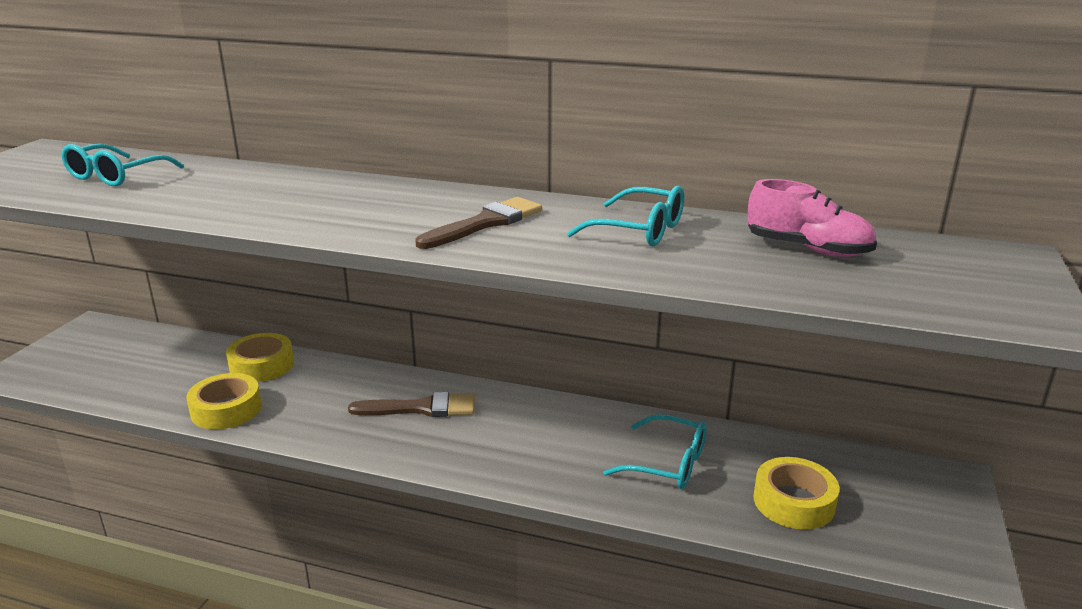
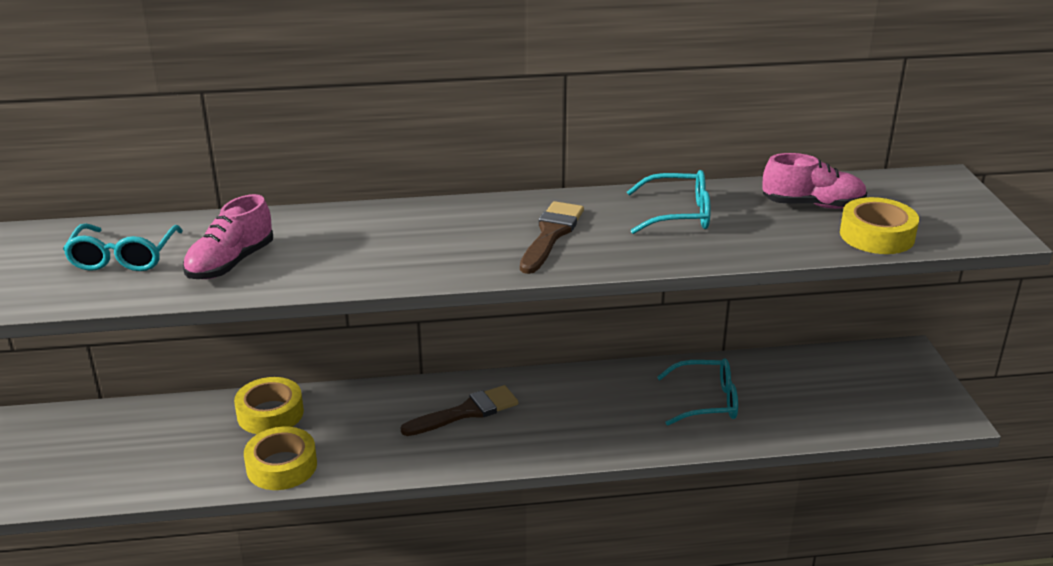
camera: 25 degrees left, 5 degrees up
yellow tape [754,457,839,529] -> yellow tape moved to [840,197,919,254]
none -> pink shoe [183,194,273,279]

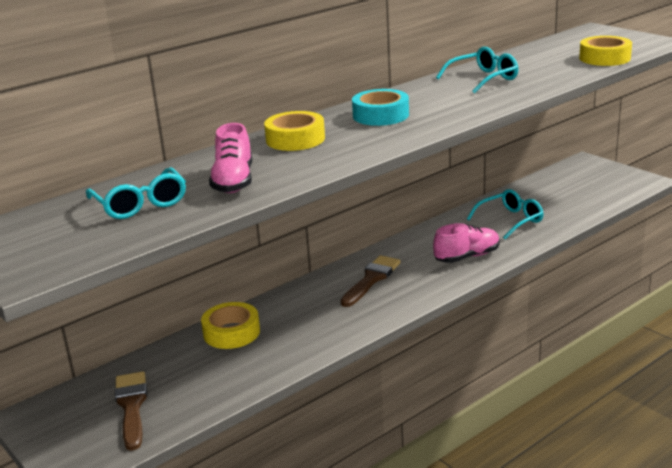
camera: 30 degrees left, 5 degrees down
yellow tape [244,427,317,490] -> yellow tape moved to [264,111,325,151]
brown brush [520,201,584,274] -> brown brush moved to [115,371,147,451]
pink shoe [762,153,867,209] -> pink shoe moved to [433,223,500,263]
none -> turquoise tape [352,89,409,126]

